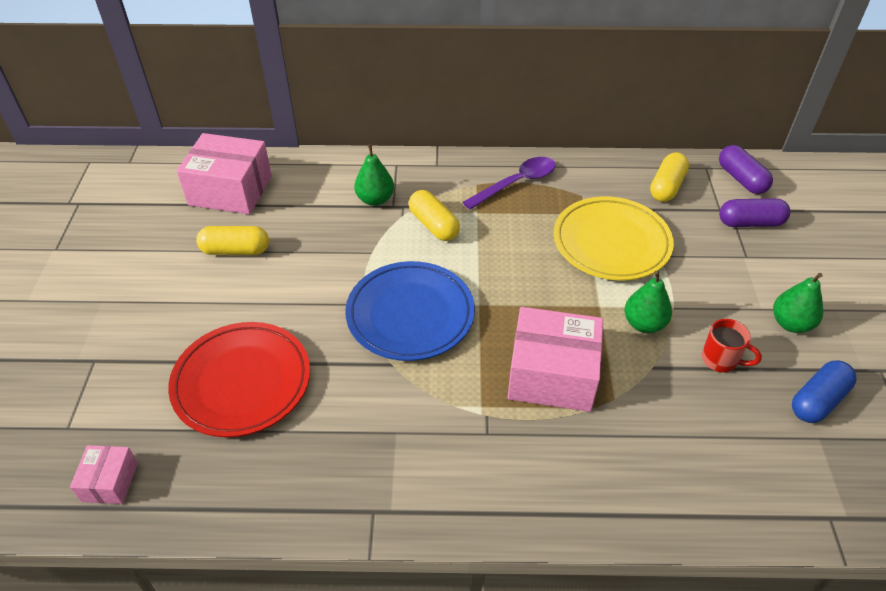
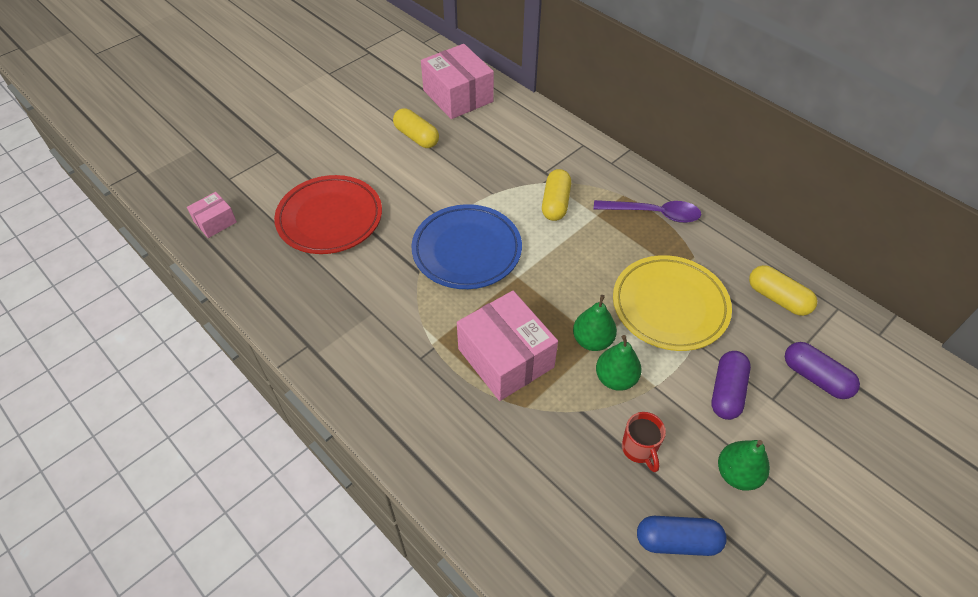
camera: 45 degrees right, 5 degrees up
green pear [354,145,394,206] -> green pear moved to [573,295,617,351]
yellow capsule [650,152,689,202] -> yellow capsule turned 60 degrees clockwise [749,265,817,316]
purple capsule [719,145,773,194] -> purple capsule moved to [711,351,751,420]

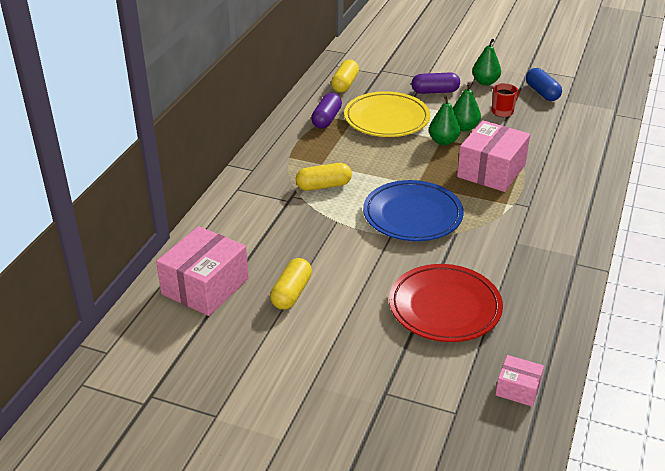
camera: 115 degrees left, 15 degrees down
purple spoon [594,200,701,223] -> none
purple capsule [785,342,860,399] -> purple capsule moved to [311,93,342,129]

